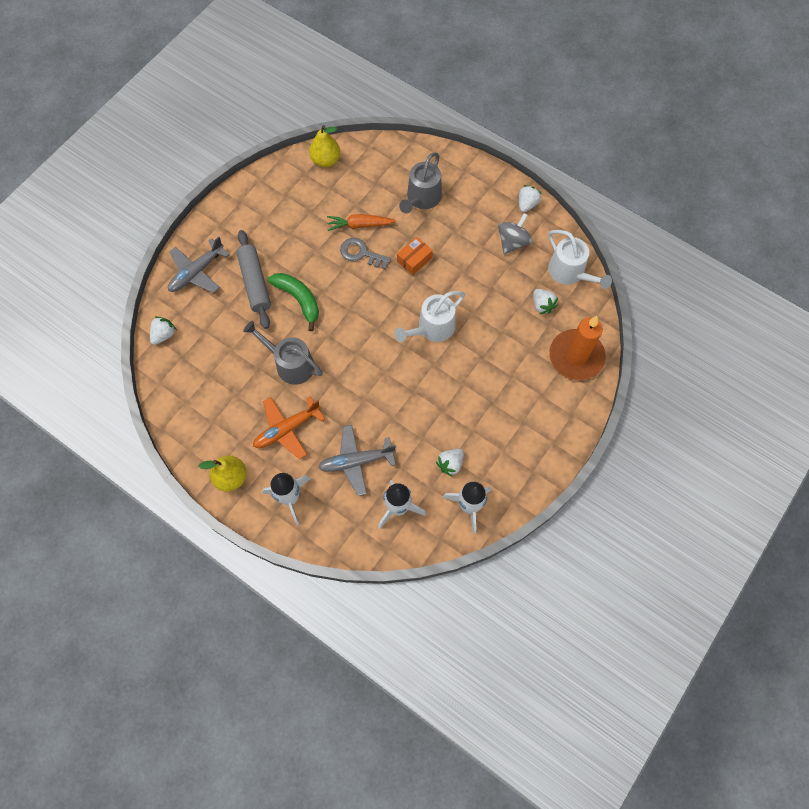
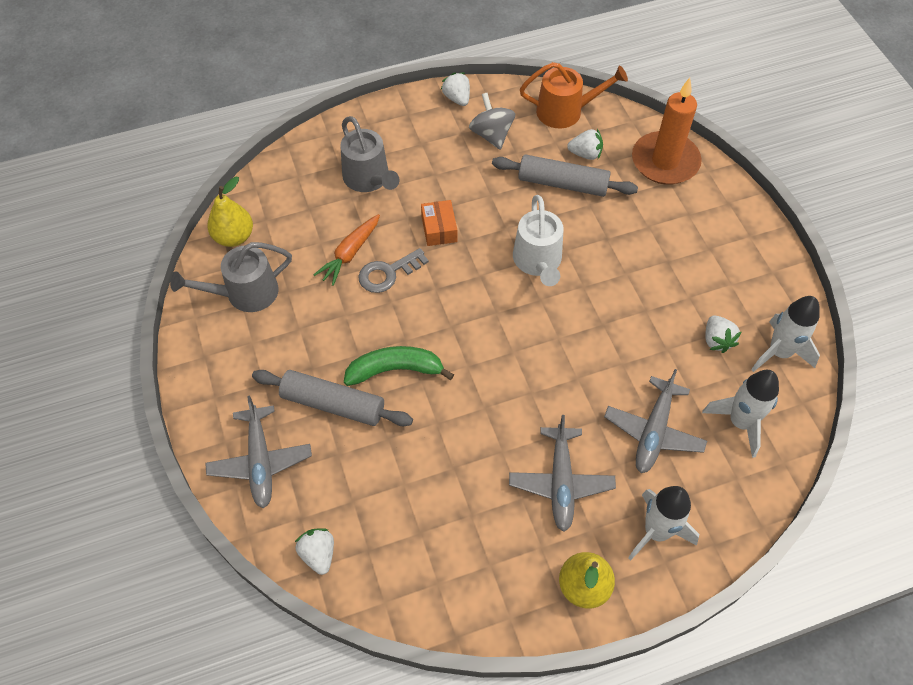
camera: 55 degrees left, 10 degrees down
grey watering can [243,321,323,385] -> grey watering can moved to [170,242,292,312]
orange plane [253,396,325,459] -> grey plane [509,415,616,532]
white watering can [548,230,612,289] -> orange watering can [520,62,628,129]
none -> grey rolling pin [492,154,638,197]

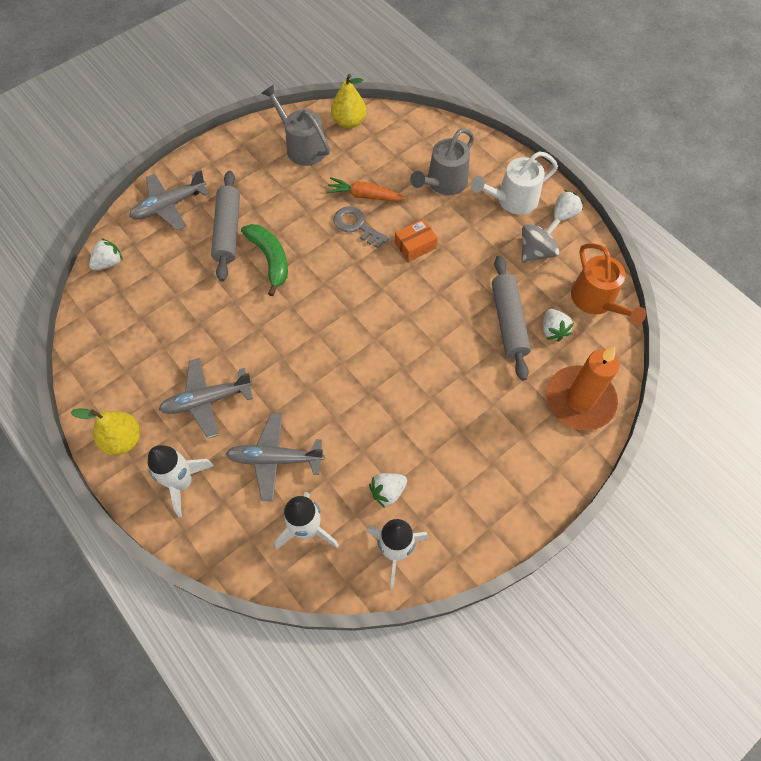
camera: 70 degrees right, 5 degrees up
white watering can [513,195,563,286] -> white watering can moved to [471,151,558,215]

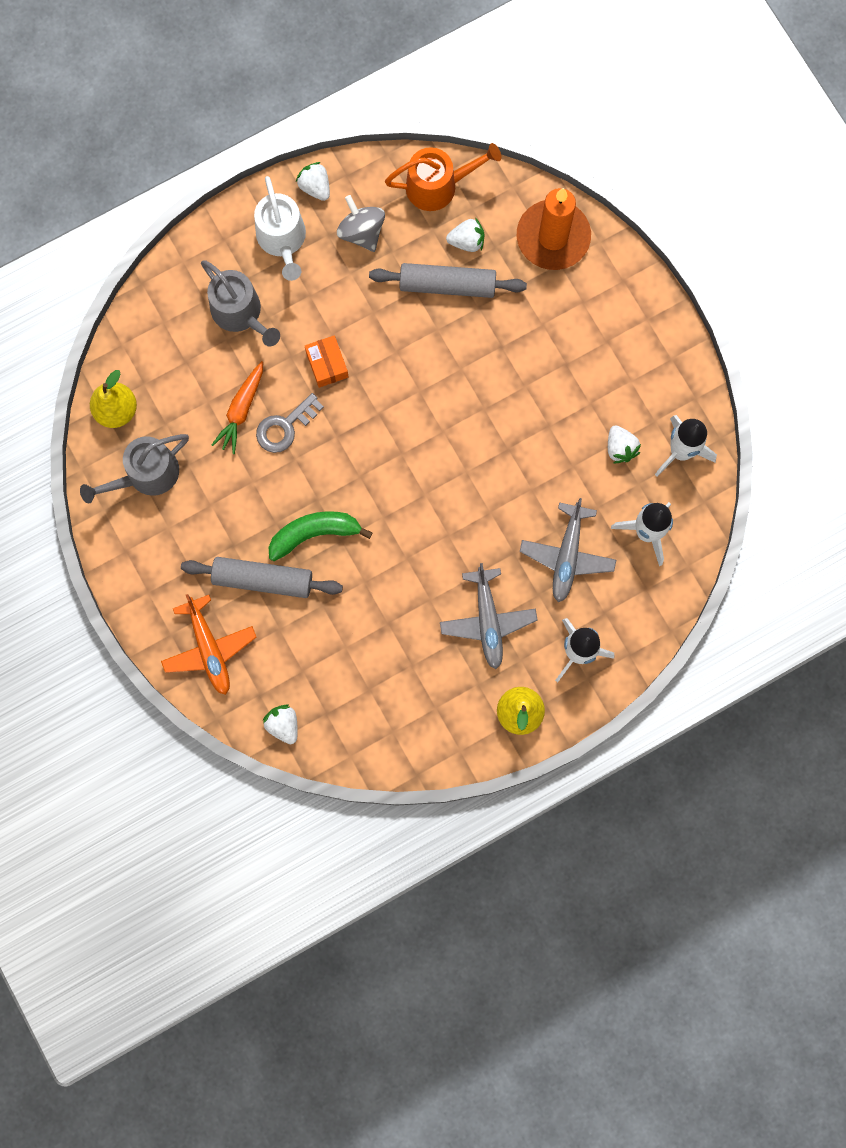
camera: 80 degrees left, 15 degrees up
grey plane [129,170,209,230] -> orange plane [161,594,256,695]

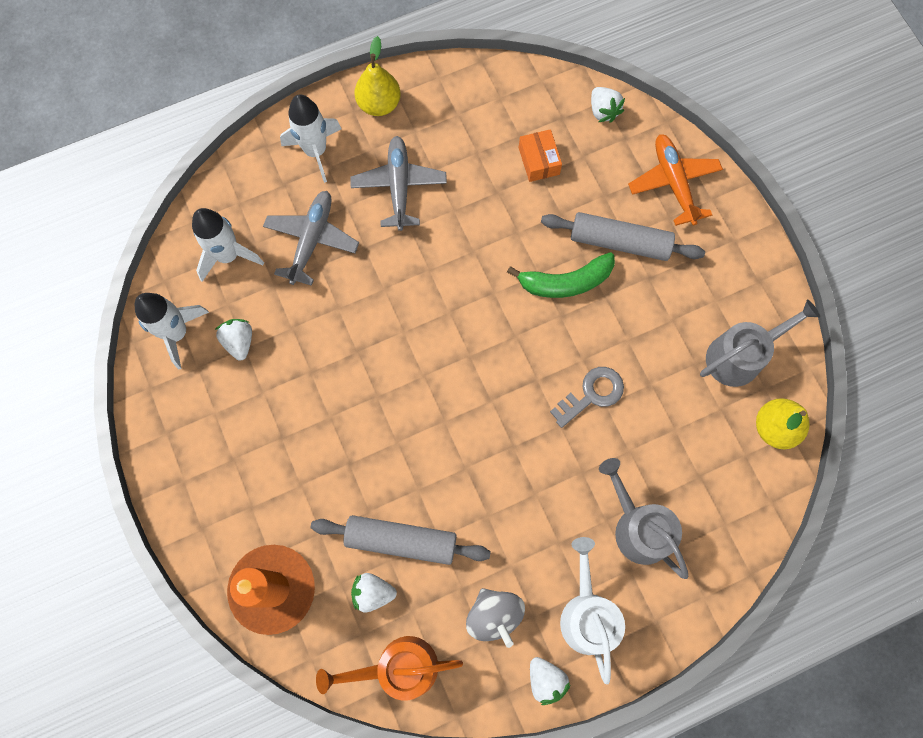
camera: 175 degrees left, 5 degrees down
orange carrot [212,361,263,454] -> none
orange box [305,335,349,388] -> orange box moved to [519,129,562,182]

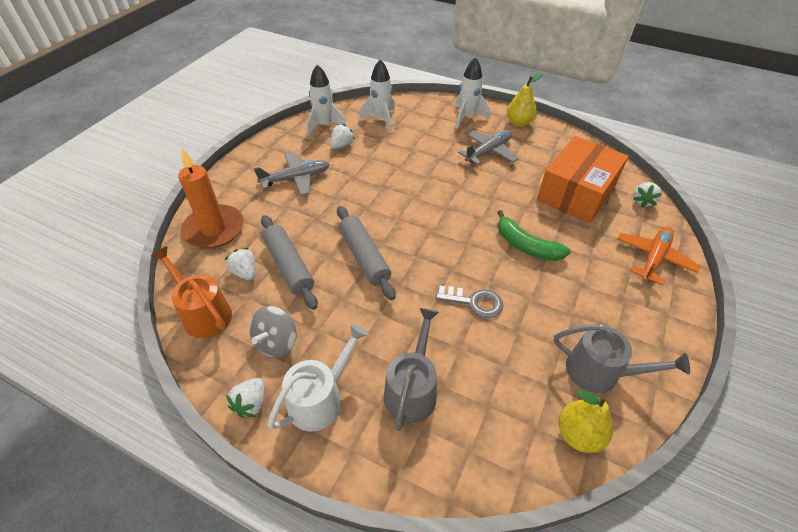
camera: 50 degrees right, 25 degrees down
grey plane [263,191,359,286] -> grey plane moved to [254,152,329,196]
orange box [519,129,562,182] -> orange box [537,136,628,223], size x2.37
grey rolling pin [541,212,705,261] -> grey rolling pin moved to [337,206,396,300]

